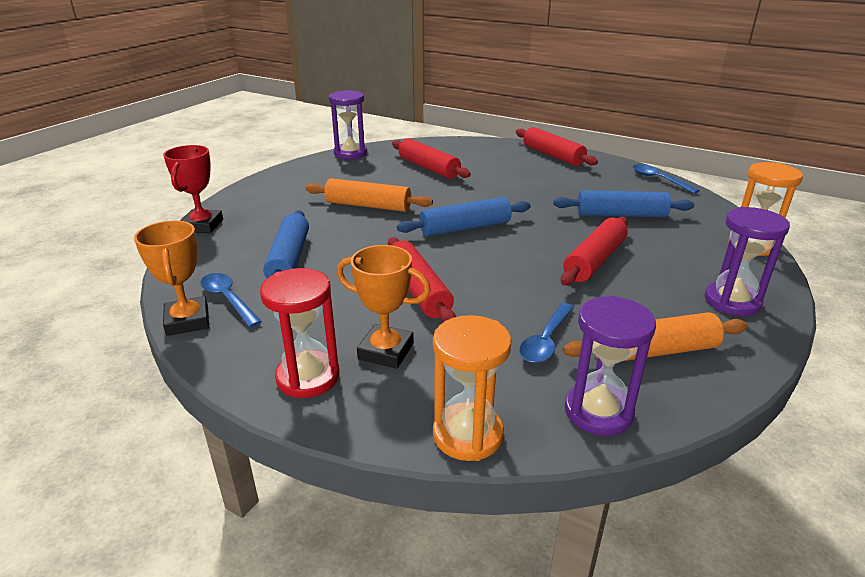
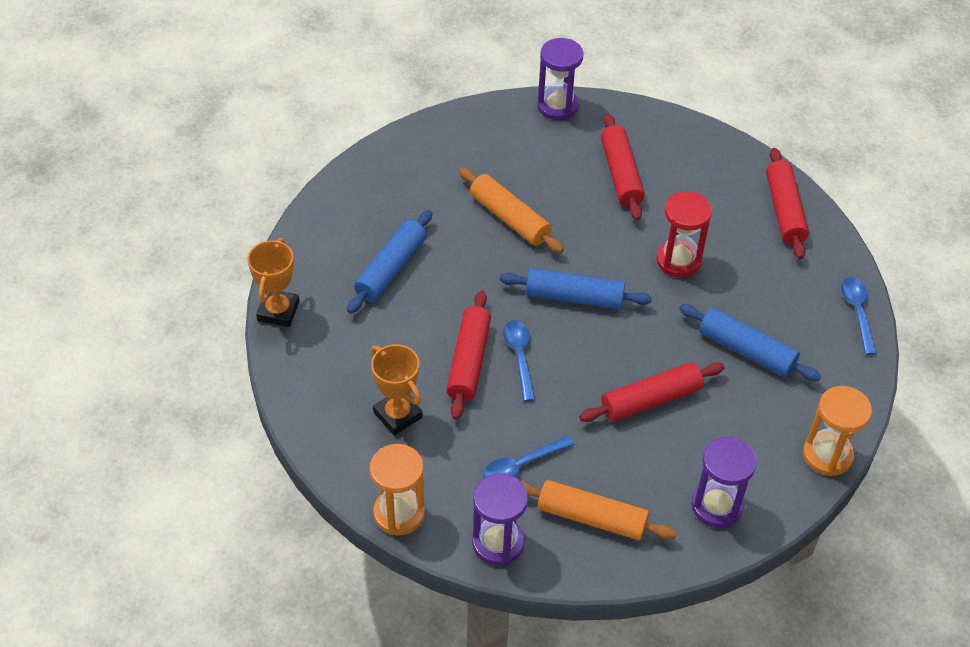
camera: 30 degrees right, 20 degrees up
red trophy [163,145,223,233] -> none
blue spoon [201,273,262,327] -> blue spoon moved to [503,320,535,401]
red hourglass [260,268,340,398] -> red hourglass moved to [656,191,712,278]

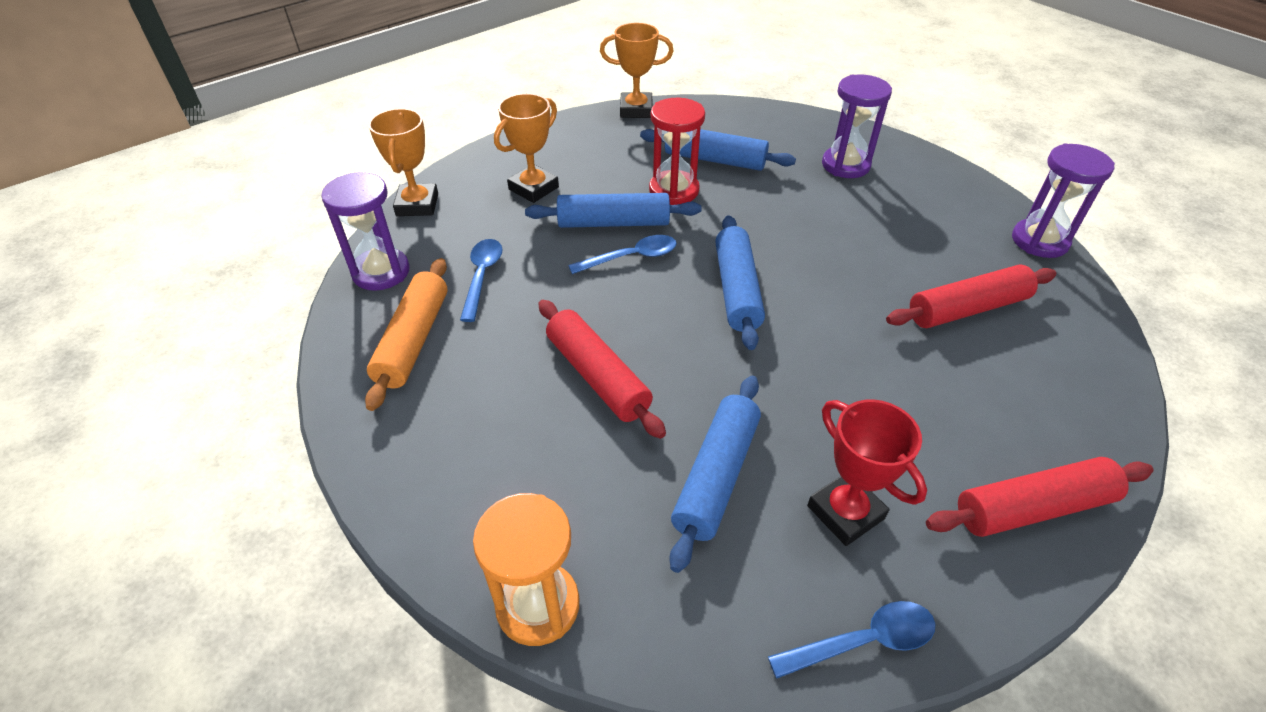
camera: 80 degrees right, 5 degrees down
orange hourglass [370,444,425,536] -> orange trophy [368,108,438,216]
red rolling pin [446,290,491,420] -> blue rolling pin [525,193,701,228]
orange rolling pin [459,168,564,253] -> none
blue spoon [483,436,574,478] -> blue spoon turned 45 degrees clockwise [460,239,503,322]
red hourglass [656,191,712,278] -> red hourglass moved to [649,98,705,205]
purple hourglass [692,437,757,528] -> purple hourglass moved to [822,75,892,178]
none -> red trophy [807,399,927,546]

